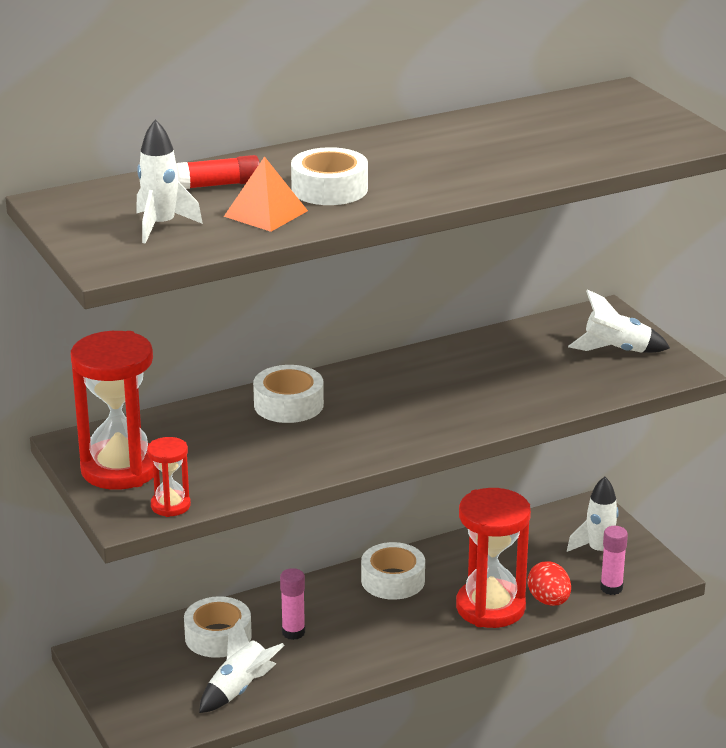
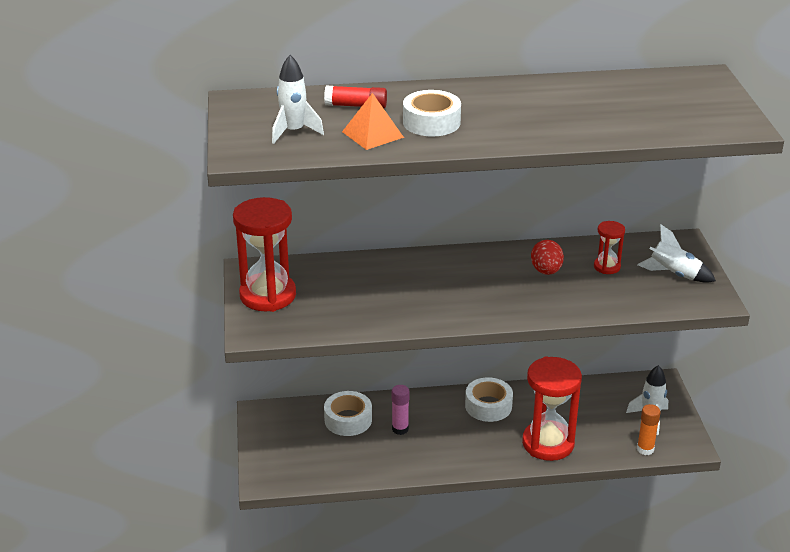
camera: 20 degrees right, 5 degrees up
red hourglass [147,437,191,517] -> red hourglass moved to [594,221,625,274]
white rocket [199,618,284,713] -> none
white tape [253,365,324,423] -> none
red egg [528,561,571,606] -> red egg moved to [531,240,564,275]
pink glue stick [600,526,628,595] -> orange glue stick [637,404,660,455]

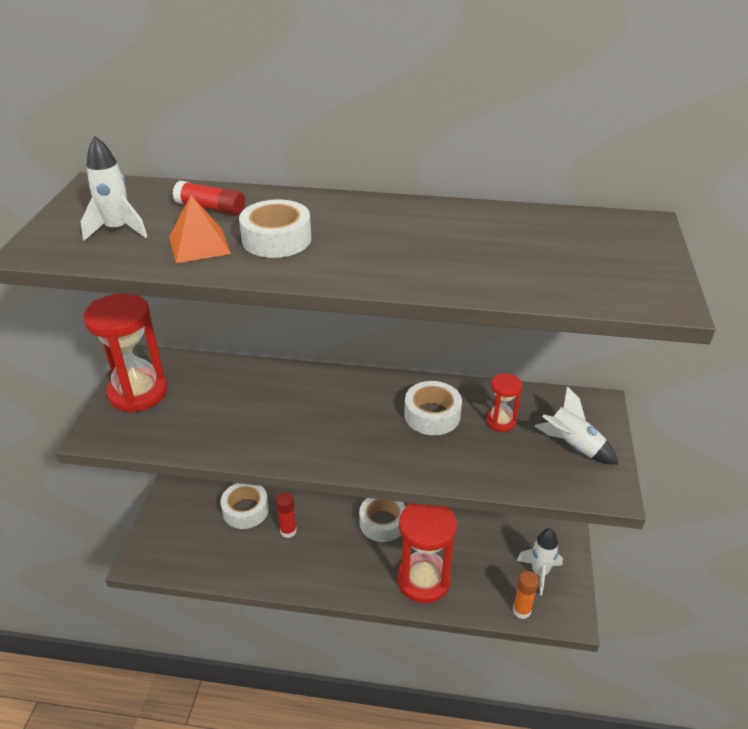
camera: 15 degrees right, 5 degrees up
pink glue stick [392,385,409,435] -> red glue stick [276,492,297,538]
red egg [531,240,564,275] -> white tape [404,381,462,435]

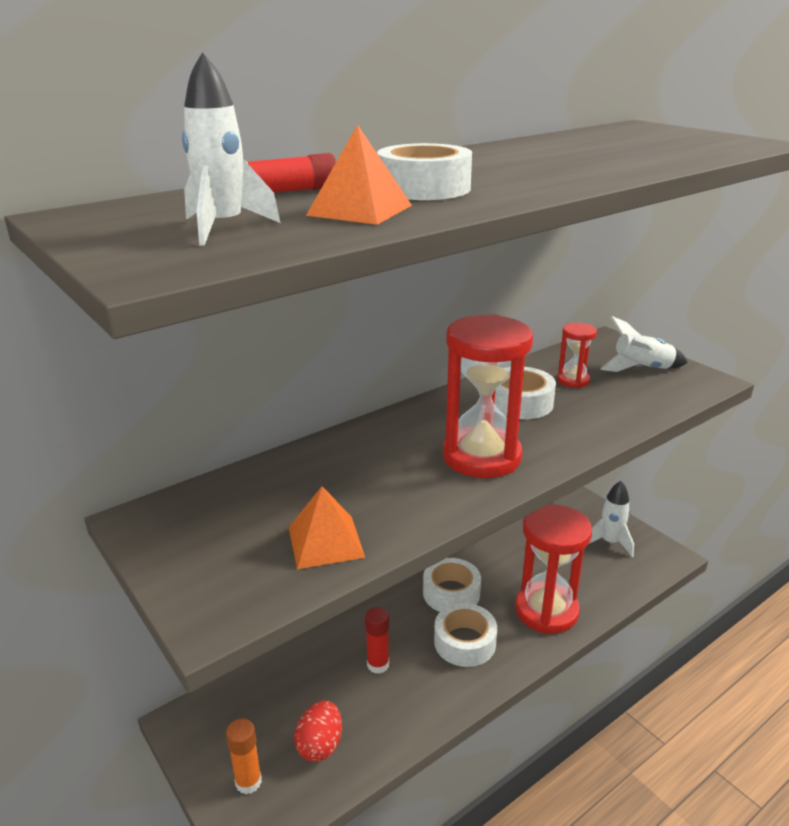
camera: 45 degrees left, 10 degrees down
red hourglass [83,294,167,413] -> red hourglass moved to [443,314,533,478]
white tape [220,483,269,529] -> white tape moved to [434,603,497,667]
orange glue stick [513,571,539,619] -> orange glue stick moved to [226,718,262,794]
none -> orange pyramid [289,486,365,569]
none -> red egg [294,701,342,762]

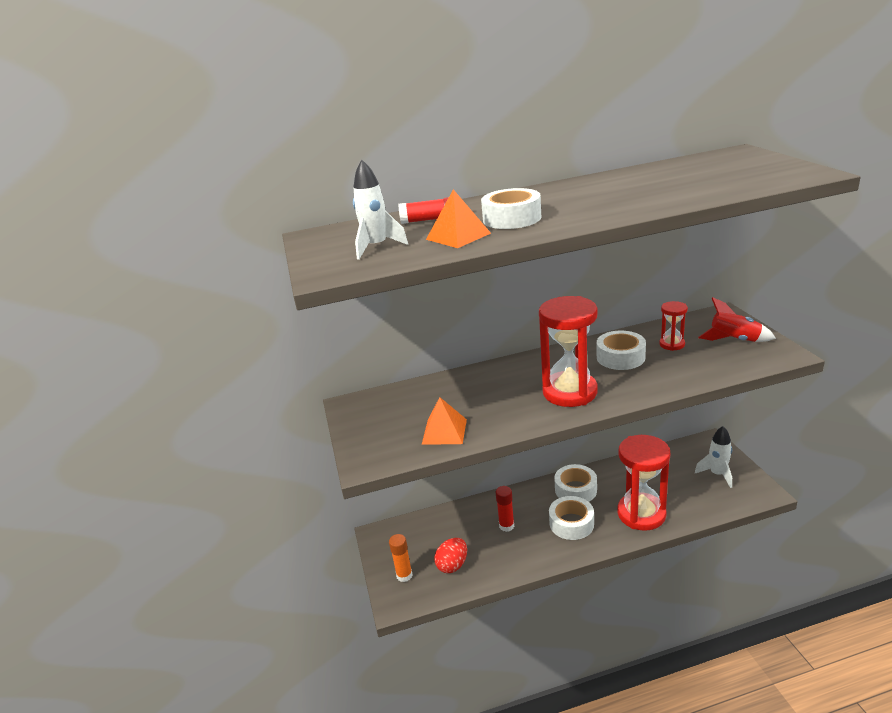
camera: 25 degrees right, 0 degrees up
white rocket [600,316,688,372] -> red rocket [698,297,776,342]

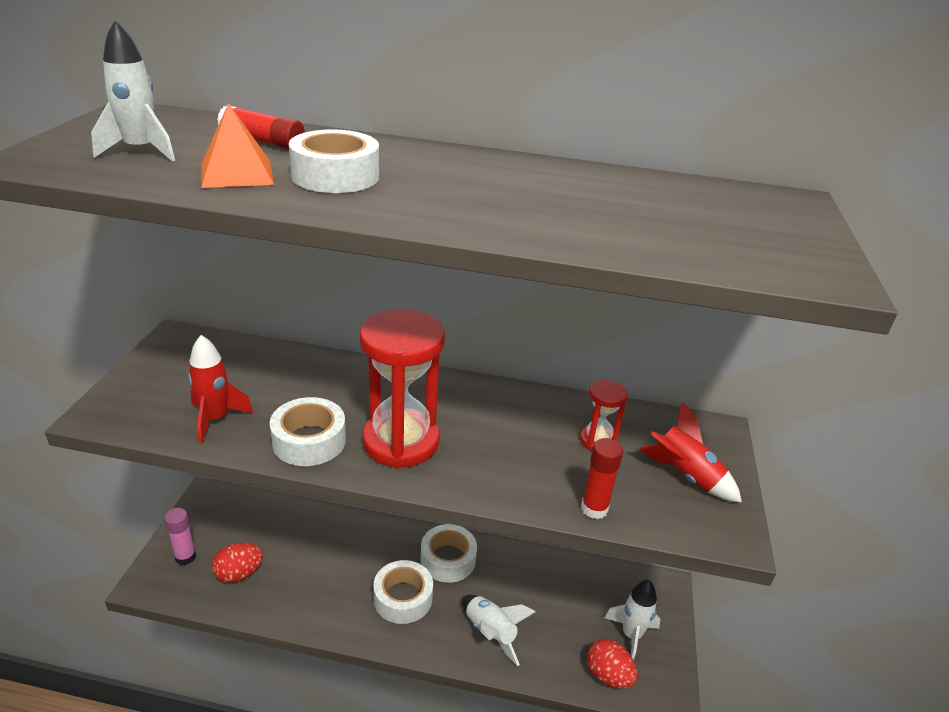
camera: 20 degrees right, 5 degrees up
orange glue stick [389,534,413,582] -> pink glue stick [164,508,196,565]
orange pyramid [422,397,467,445] -> red rocket [188,335,254,444]
red glue stick [495,486,514,532] -> red glue stick moved to [581,438,623,519]
white tape [597,331,646,370] -> white tape moved to [270,397,346,466]
red hourglass [617,435,670,531] -> white rocket [462,595,535,666]
none -> red egg [587,639,637,689]

